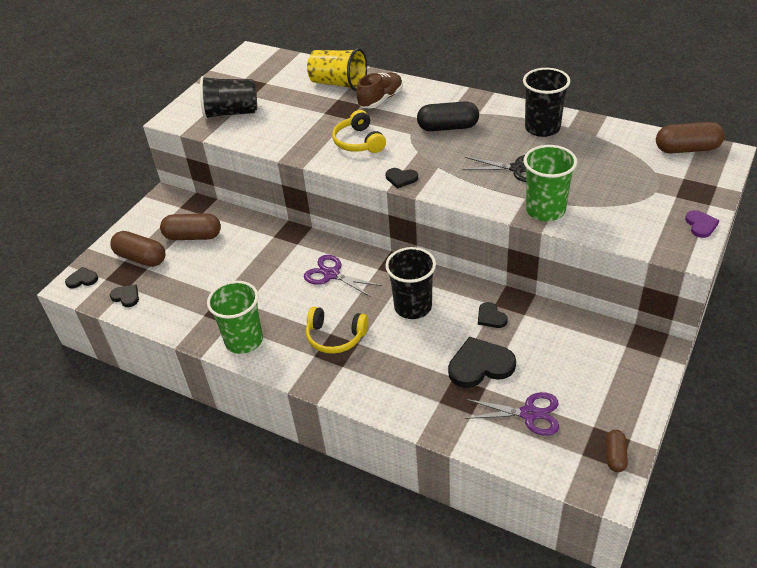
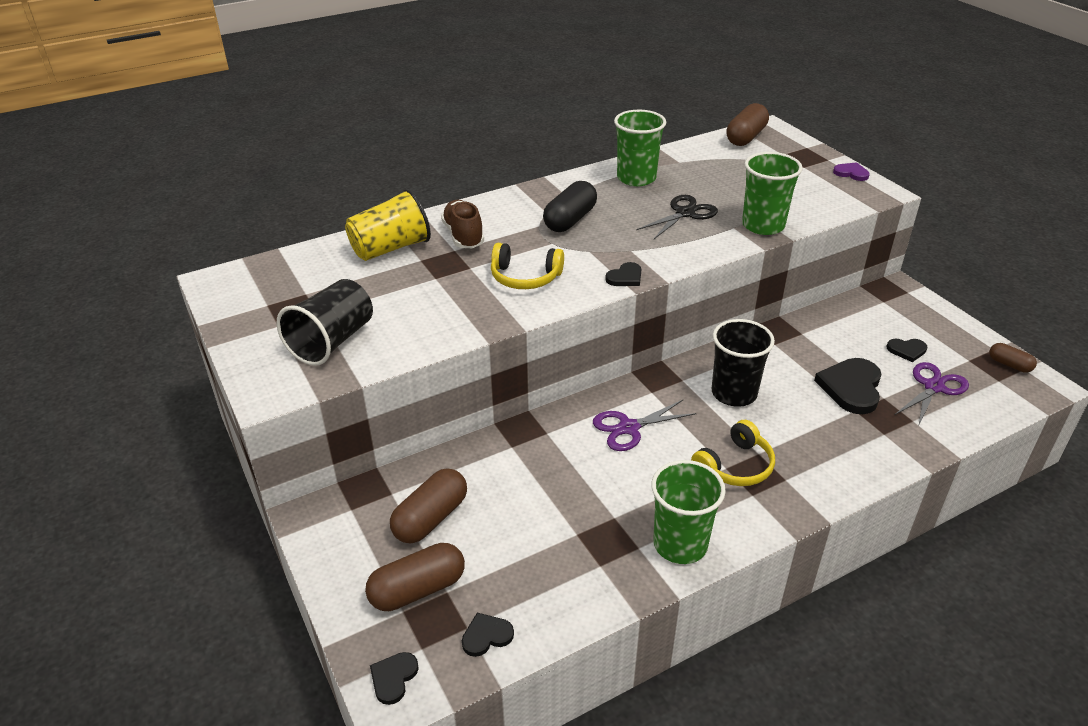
camera: 60 degrees left, 5 degrees down
black heart [478,302,508,328] -> black heart moved to [887,339,927,362]
black cup [523,68,570,137] -> green cup [614,110,666,186]

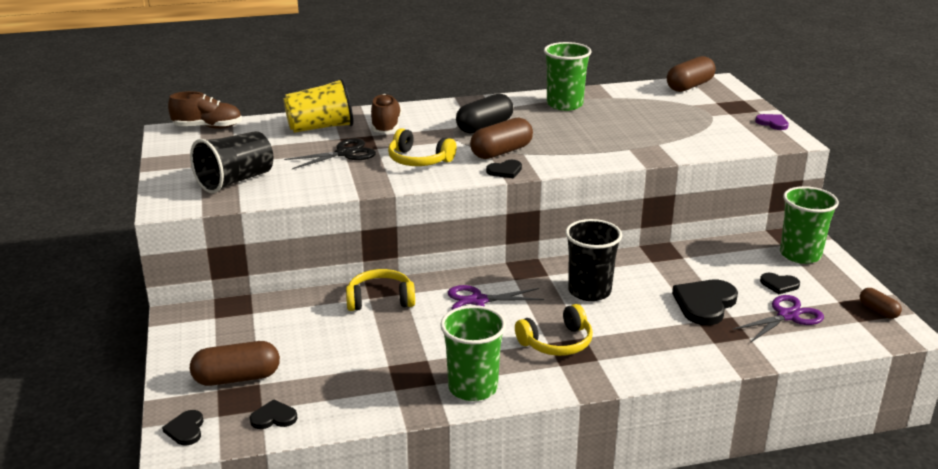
camera: 15 degrees right, 10 degrees down
black heart [370,652,419,705] -> black heart turned 45 degrees counterclockwise [162,410,204,446]
brown capsule [390,468,467,543] -> brown capsule moved to [470,118,533,159]
black scissors [636,195,718,239] -> black scissors moved to [284,138,376,169]
green cup [742,152,803,235] -> green cup moved to [780,186,839,264]
none -> brown shoe [168,91,242,129]
none -> yellow headphones [346,269,415,311]

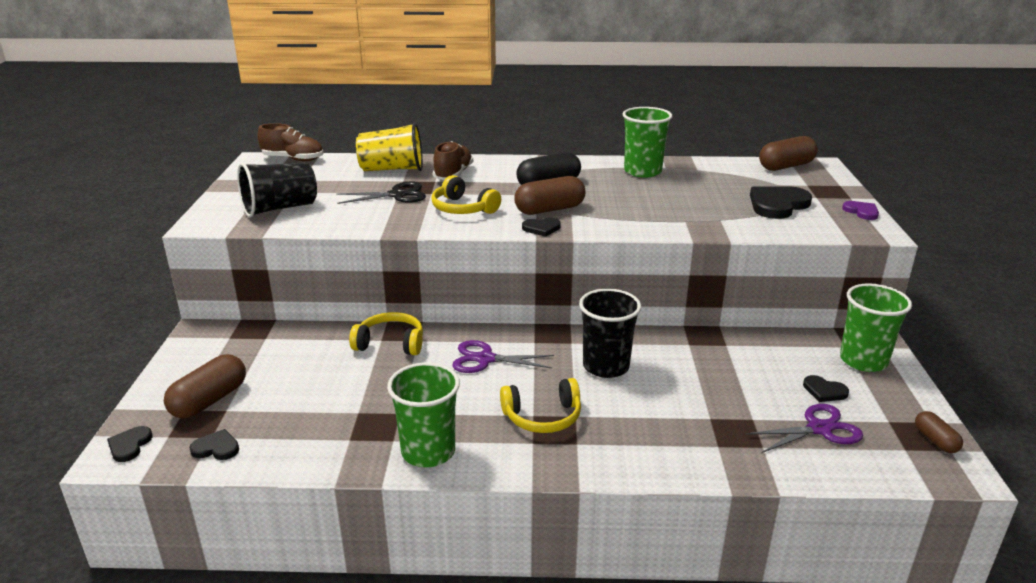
camera: 15 degrees right, 0 degrees up
brown capsule [190,341,280,386] -> brown capsule turned 60 degrees counterclockwise [164,354,246,419]
black heart [672,280,738,325] -> black heart moved to [750,186,812,219]

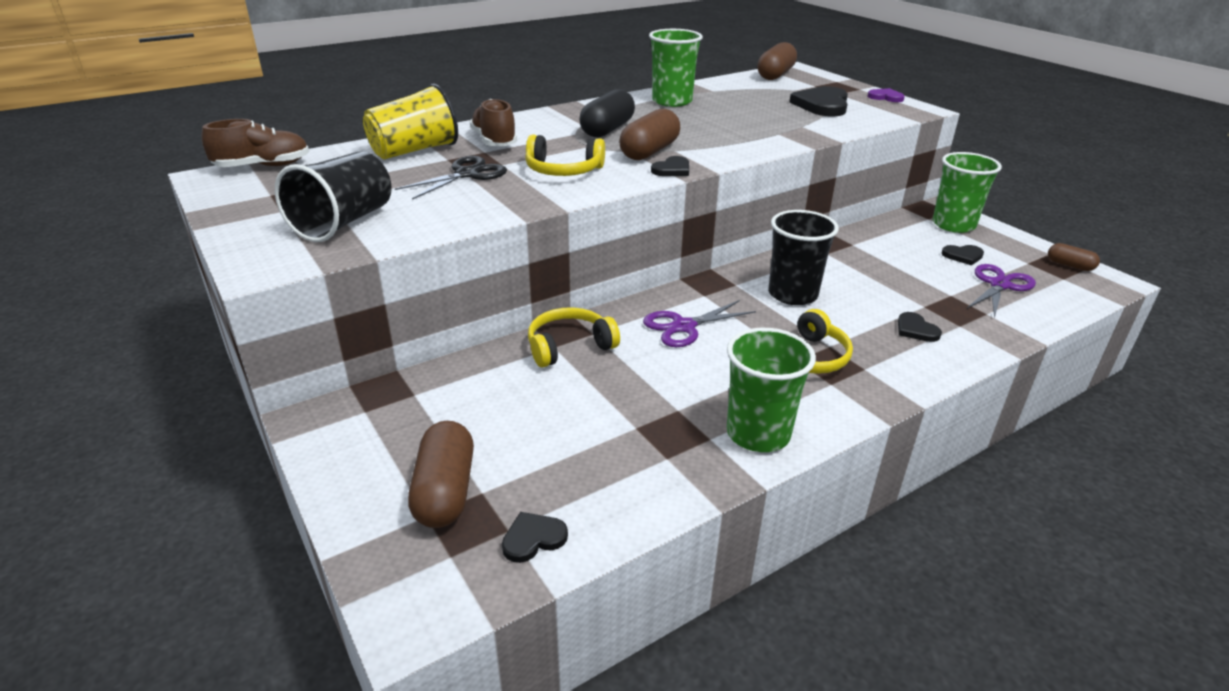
camera: 35 degrees left, 5 degrees up
black heart [107,426,153,462] -> black heart moved to [898,312,942,342]

